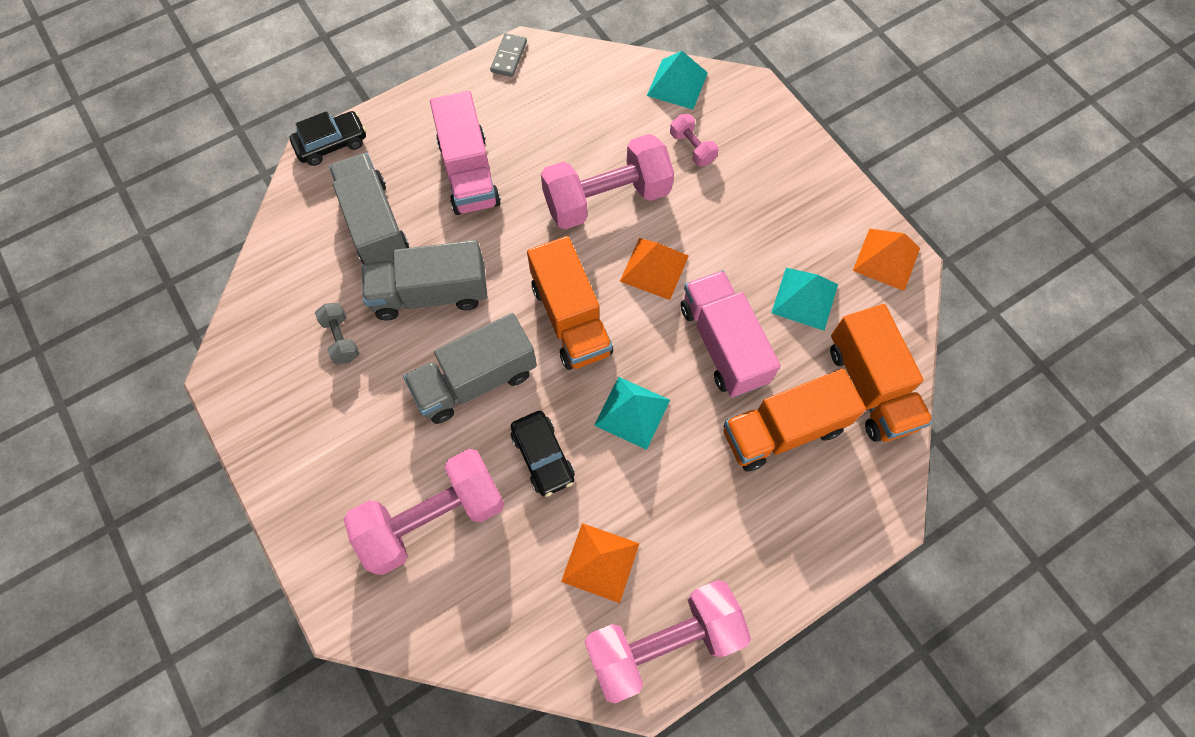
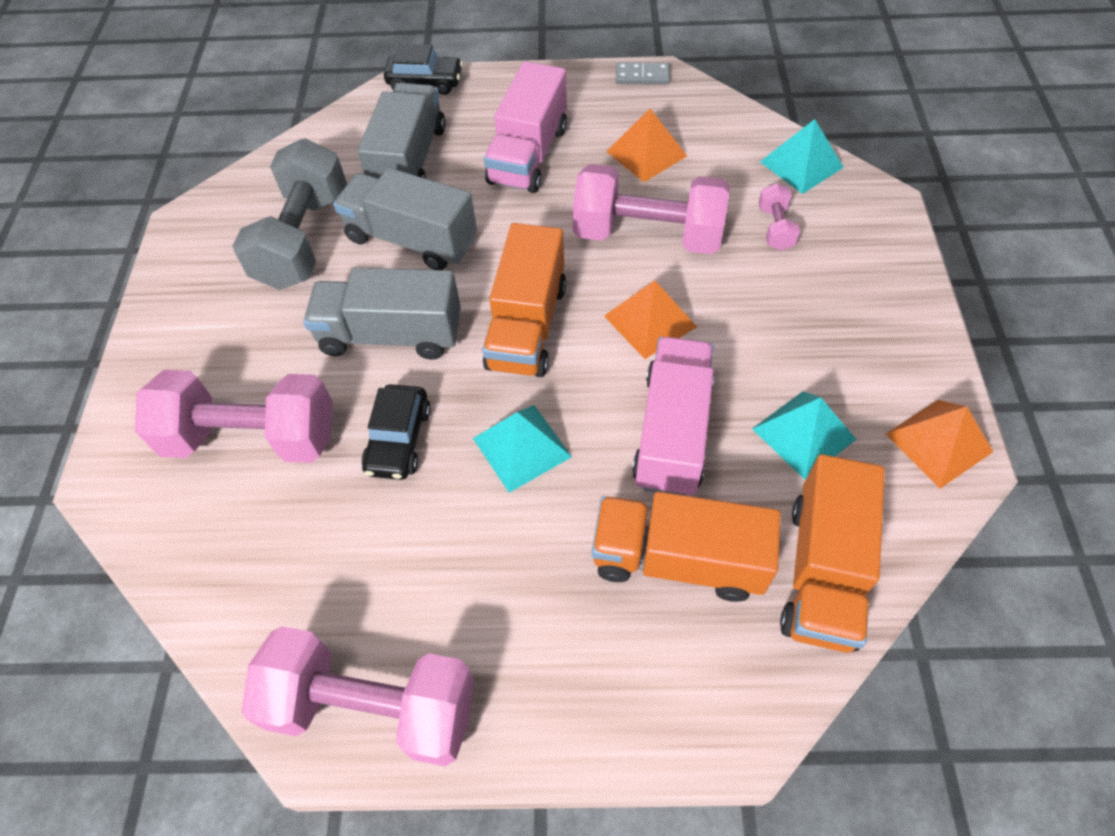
camera: 35 degrees right, 10 degrees down
grey dumbbell [315,303,360,364] -> grey dumbbell [232,139,347,290], size x2.23
grey domino [490,33,527,77] -> grey domino turned 45 degrees clockwise [616,62,670,84]
orange pyramid [561,523,640,603] -> orange pyramid moved to [606,109,687,182]

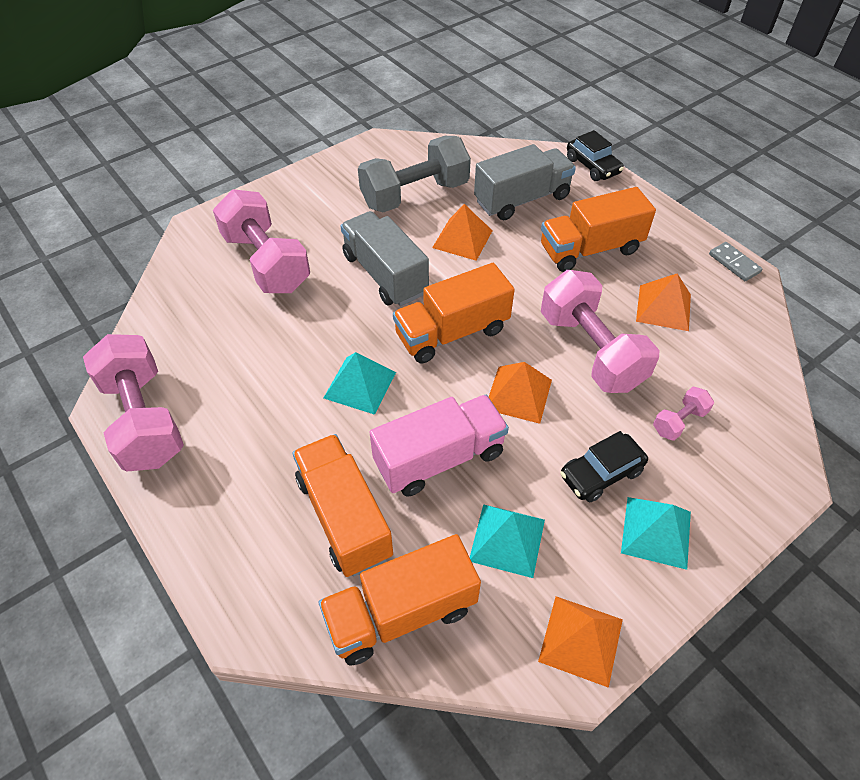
camera: 50 degrees right, 5 degrees down
grey truck [333,168,477,270] -> orange pyramid [432,204,493,261]
black car [361,384,431,480] -> black car moved to [560,431,648,502]
pink truck [484,61,567,193] -> orange truck [541,187,656,272]
turquoise pyramid [760,119,844,194] -> turquoise pyramid moved to [621,497,691,570]

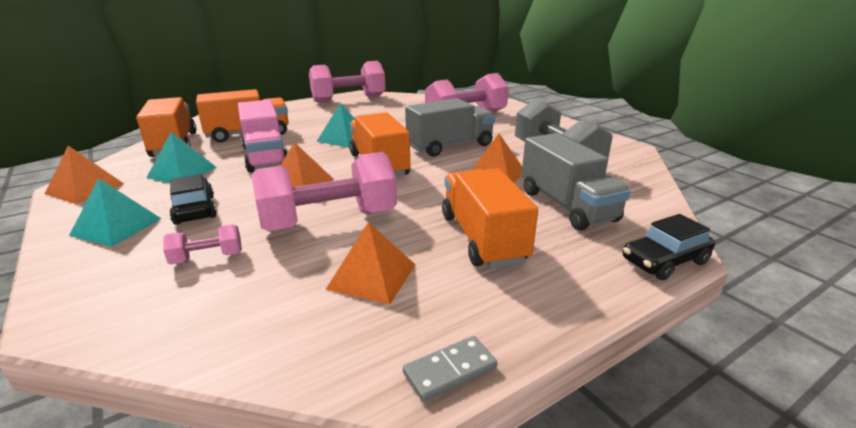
camera: 95 degrees right, 25 degrees down
pink dumbbell [653,387,714,441] -> pink dumbbell turned 75 degrees counterclockwise [163,224,242,265]

